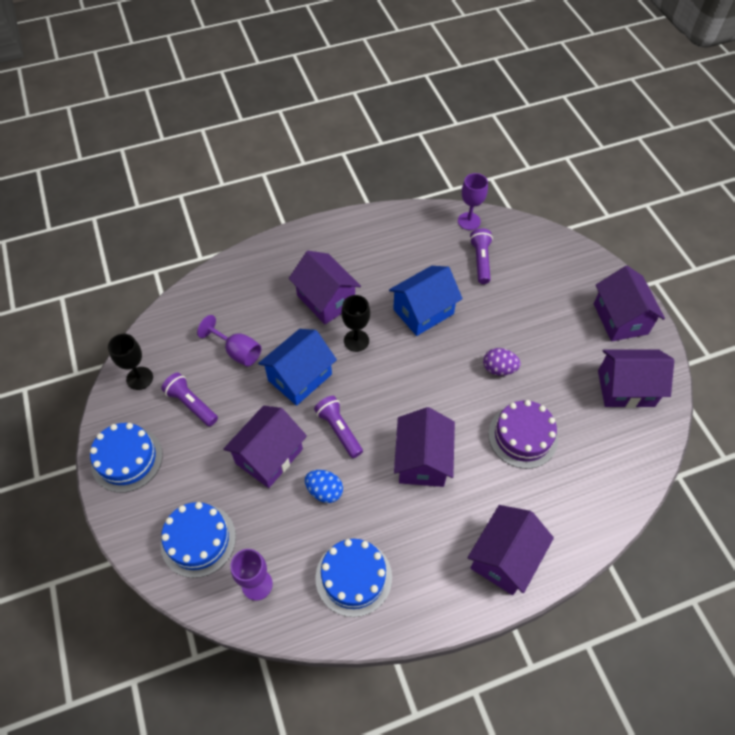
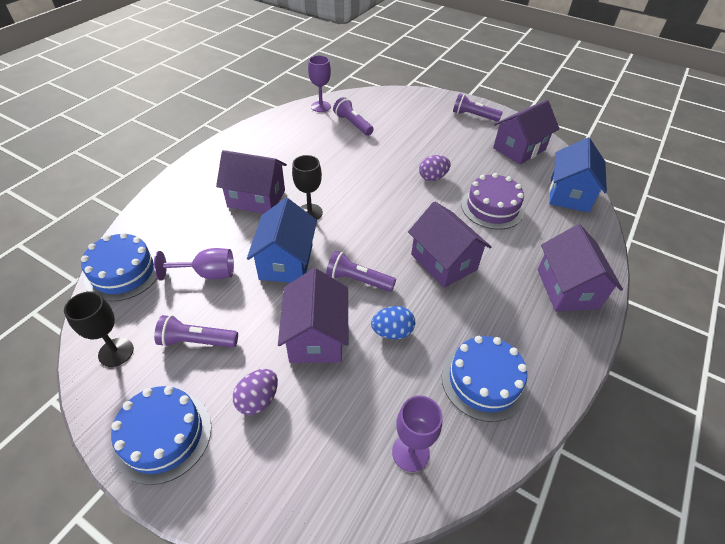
camera: 40 degrees left, 10 degrees down
blue cake [160,502,236,578] -> blue cake moved to [81,232,157,302]
blue house [389,266,463,336] -> blue house moved to [549,137,607,213]
purple house [594,266,665,341] -> purple flashlight [453,93,503,122]
none -> purple egg [233,369,278,415]

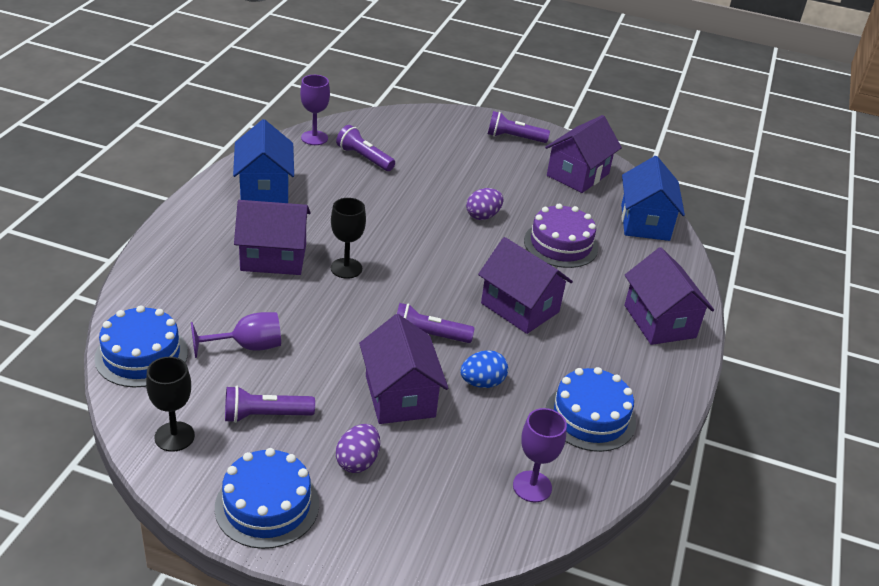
camera: 15 degrees left, 10 degrees down
blue house [247,198,317,283] -> blue house moved to [233,119,294,203]

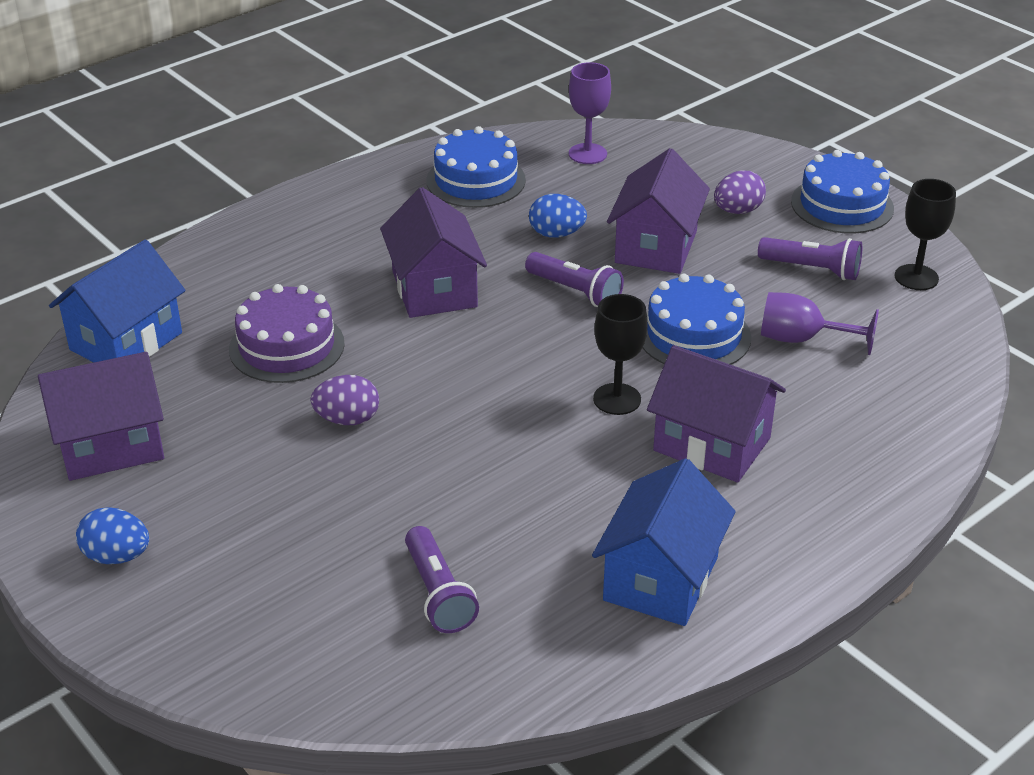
camera: 145 degrees left, 0 degrees up
blue cake [94,305,188,387] -> blue cake moved to [643,274,751,365]
purple goblet [300,75,330,145] -> none
purple flashlight [488,111,550,143] -> blue egg [76,508,149,564]
purple house [624,247,714,345] -> none

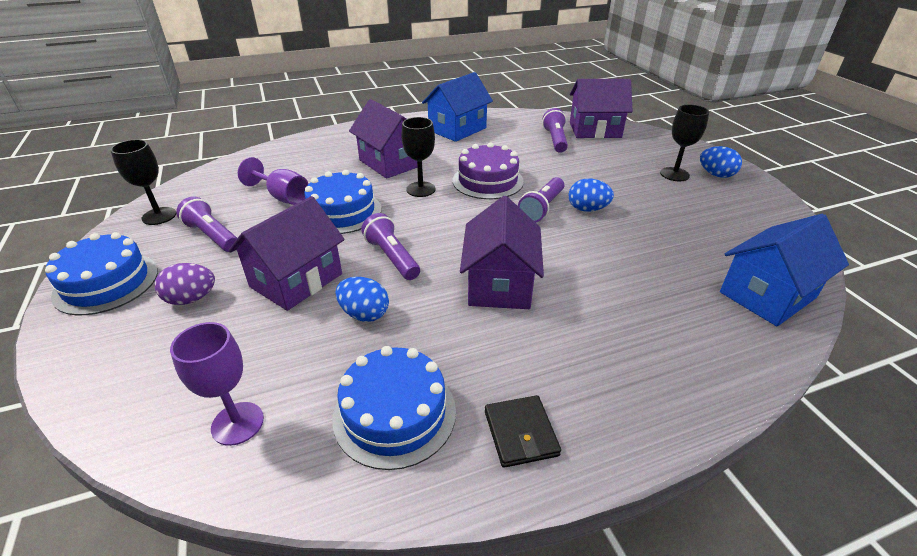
camera: 160 degrees left, 0 degrees up
purple house [38,352,164,481] -> purple house moved to [570,79,632,139]
purple cake [229,284,345,383] -> purple cake moved to [453,142,524,199]
purple egg [310,375,379,425] -> blue egg [568,179,614,212]
none -> black wallet [485,395,561,468]
none -> purple flashlight [518,177,564,223]
none -> black goblet [660,105,709,181]

